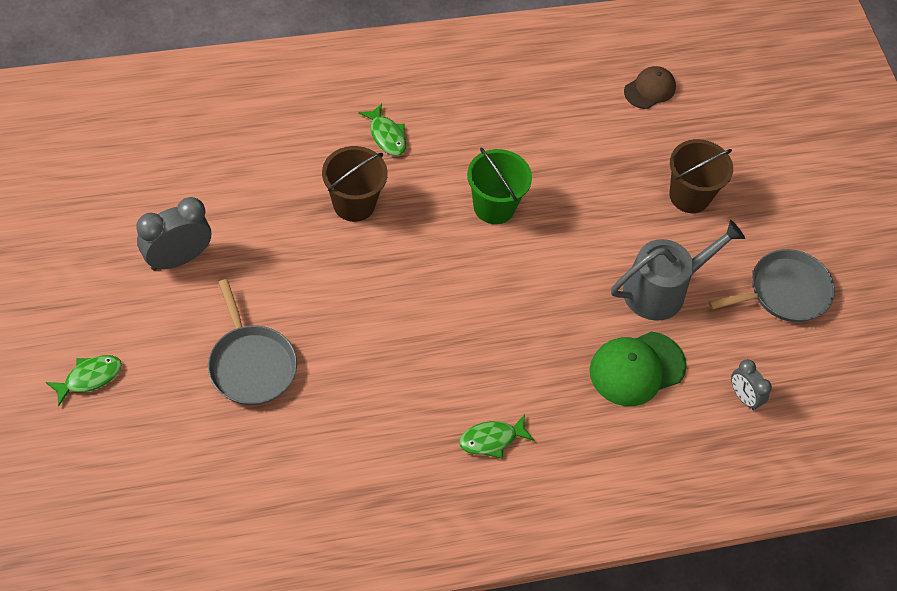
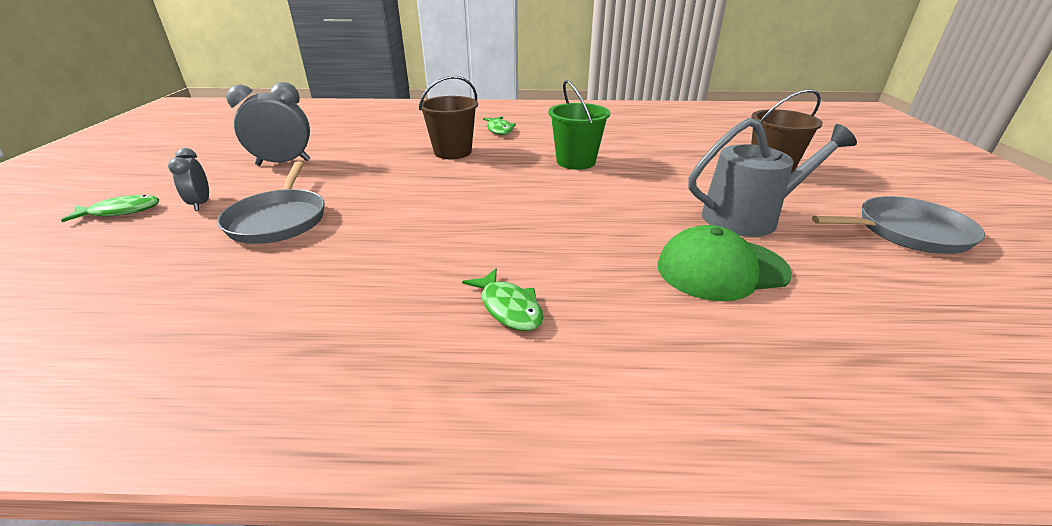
camera: 20 degrees right, 25 degrees down
green fish [459,414,535,459] -> green fish turned 120 degrees counterclockwise [462,268,543,331]
brown cap [624,66,676,109] -> none
grey clock [731,359,772,410] -> grey clock moved to [168,148,209,211]

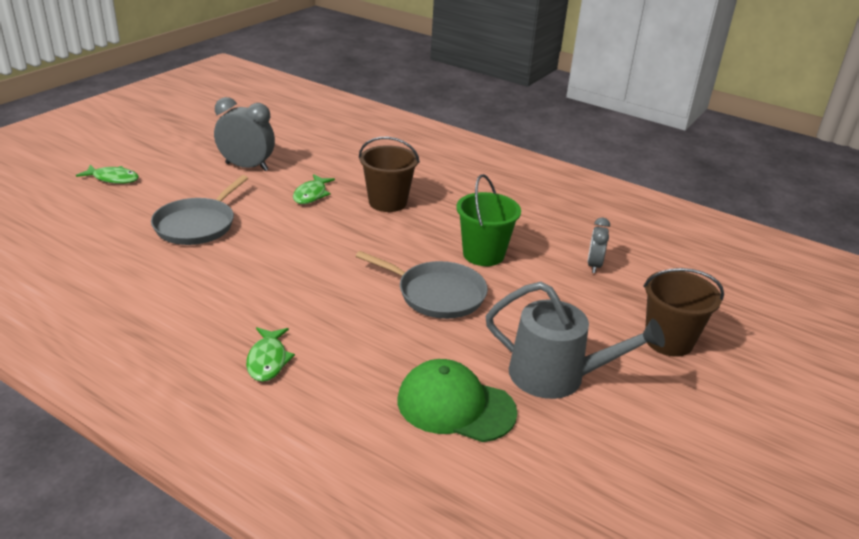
camera: 30 degrees right, 0 degrees up
grey clock [168,148,209,211] -> grey clock moved to [588,218,610,273]
green fish [483,116,516,135] -> green fish moved to [293,174,335,204]
grey pan [812,196,985,254] -> grey pan moved to [356,251,488,319]

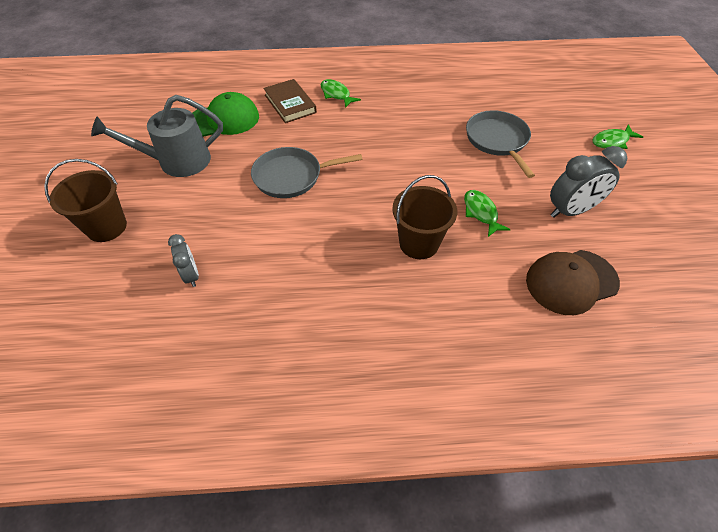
camera: 145 degrees right, 20 degrees up
green bucket [456,174,521,266] -> none
none -> brown book [263,79,317,123]
none -> brown cap [526,250,620,315]

